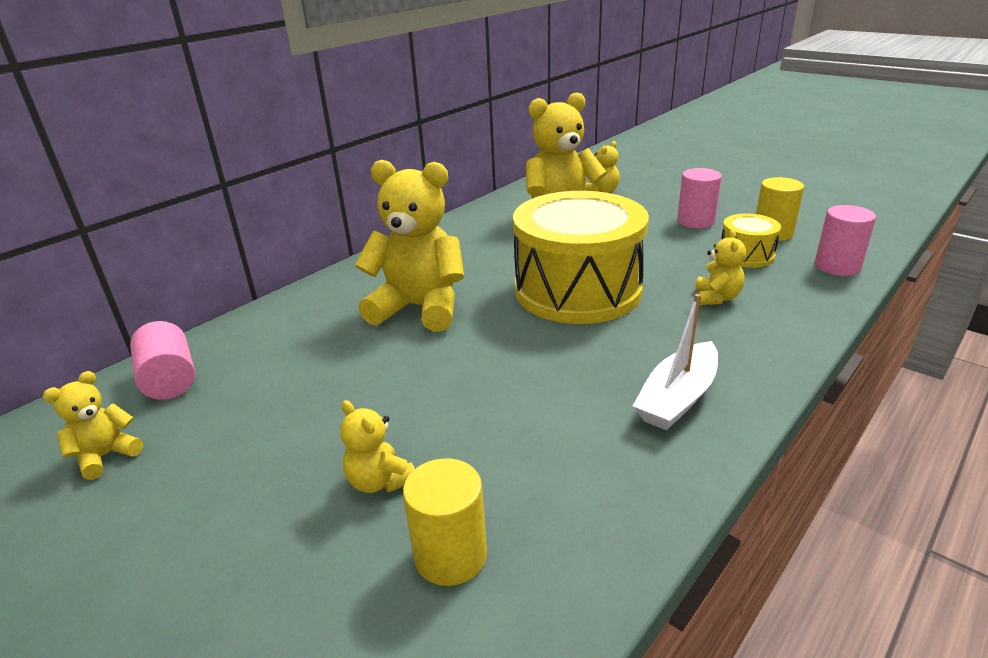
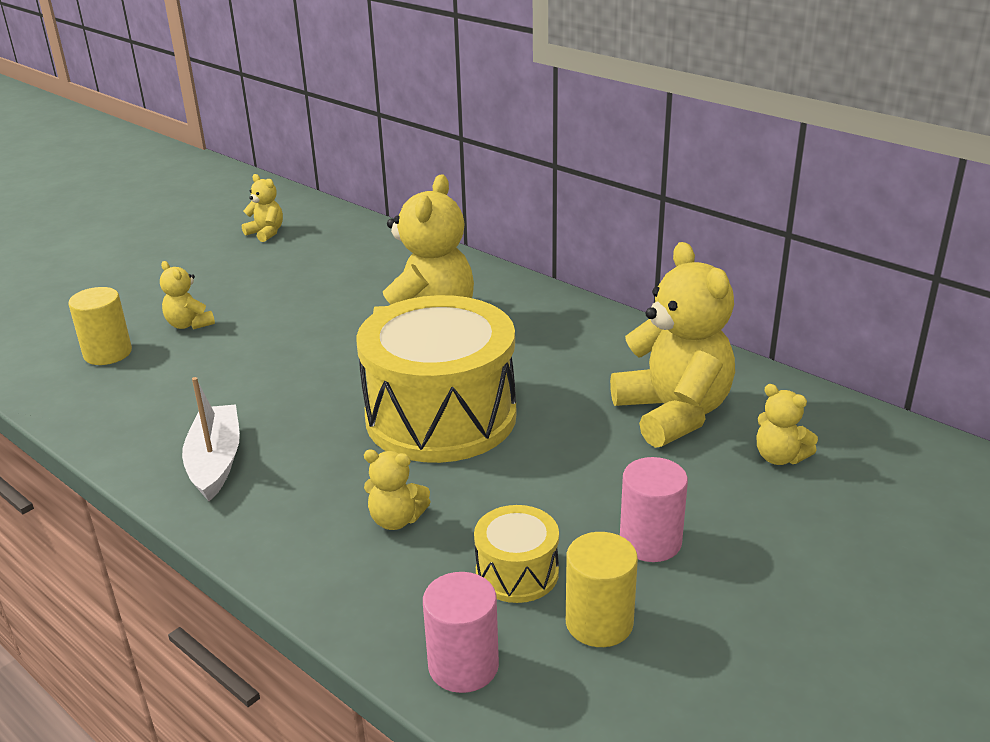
camera: 90 degrees right, 0 degrees up
pink cylinder [130,321,195,400] -> none
yellow teddy bear [340,400,415,493] -> yellow teddy bear turned 90 degrees counterclockwise [160,261,215,329]
white boat [633,294,718,430] -> white boat turned 45 degrees clockwise [182,377,240,501]

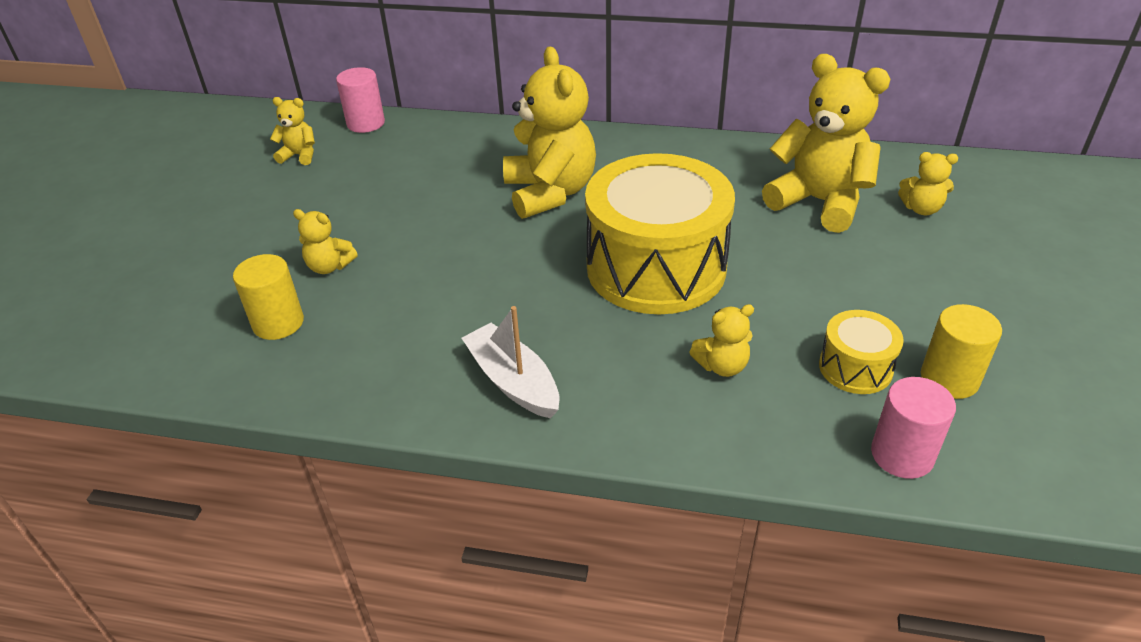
camera: 30 degrees left, 10 degrees up
pink cylinder [620,457,688,562] -> pink cylinder moved to [336,67,385,133]

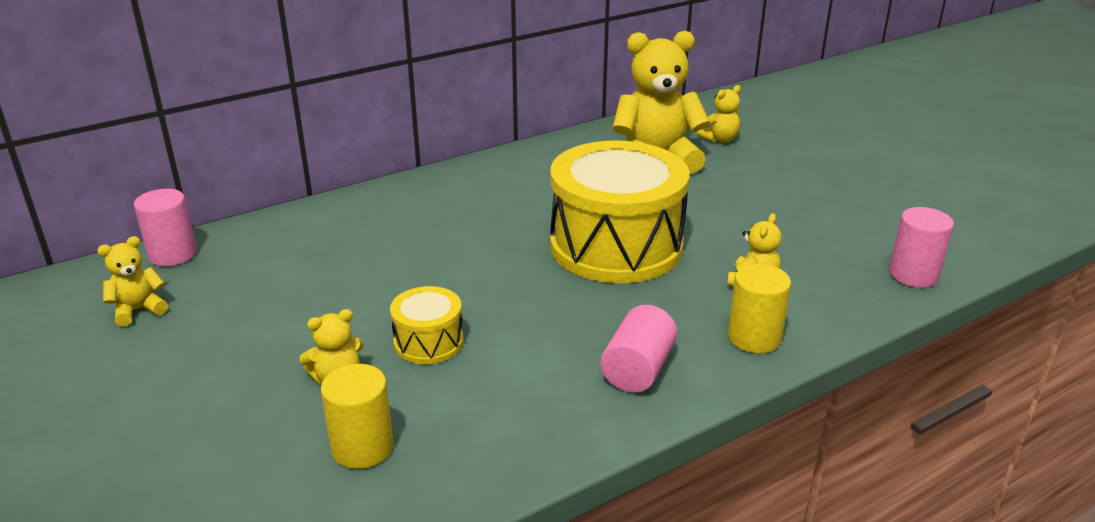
camera: 45 degrees left, 10 degrees down
white boat [462,306,559,418] -> pink cylinder [600,305,677,393]
yellow teddy bear [503,46,596,219] -> none
yellow drum [819,310,904,394] -> yellow drum moved to [390,286,464,364]
yellow cylinder [921,304,1002,399] -> yellow cylinder moved to [728,264,791,353]

